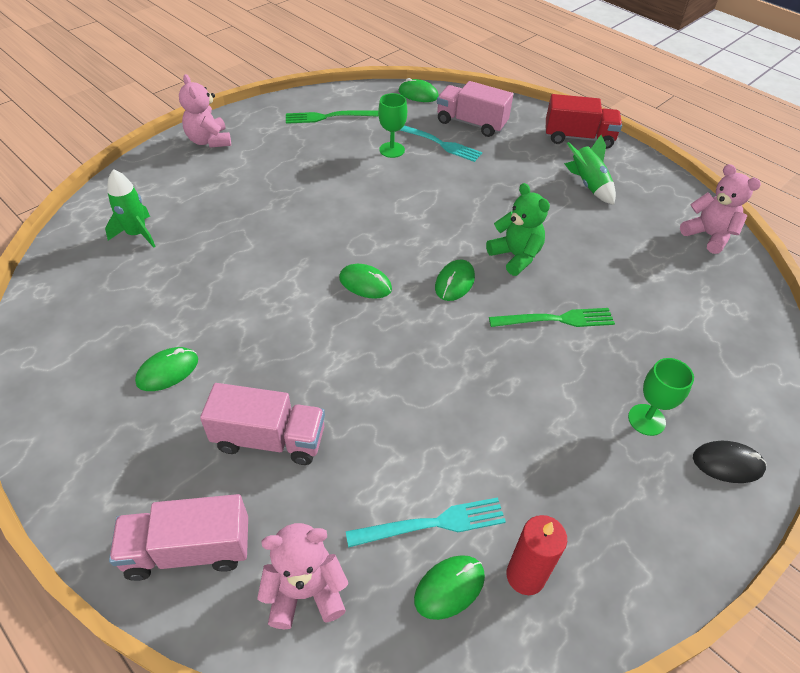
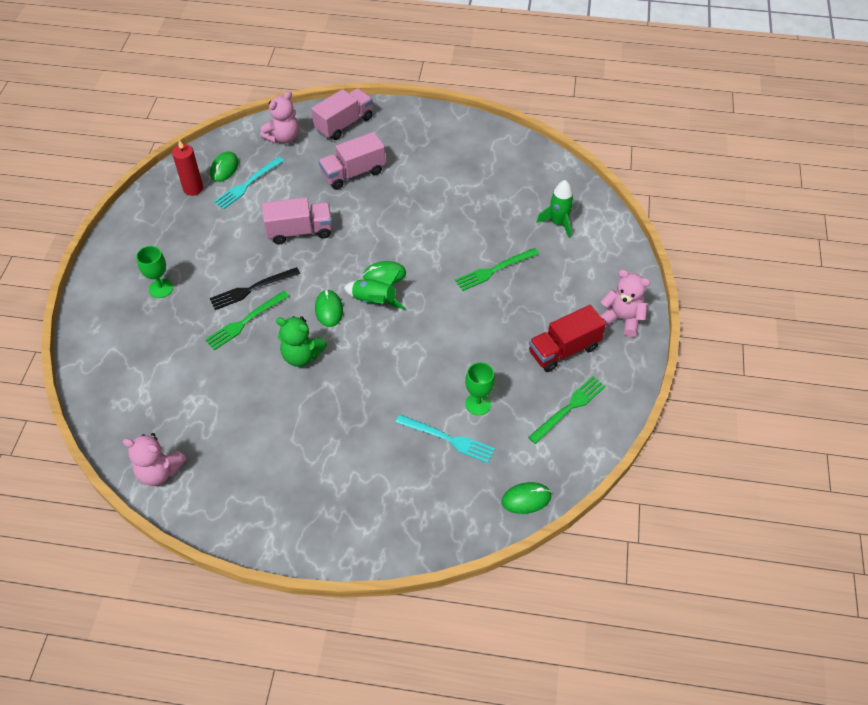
camera: 145 degrees right, 5 degrees up
green mouse [135,347,198,391] -> none
turquoise fork [400,125,482,162] -> turquoise fork turned 150 degrees counterclockwise [395,414,495,463]
pink truck [437,81,513,137] -> pink truck moved to [262,197,332,244]
red truck [546,94,622,149] -> red truck moved to [529,305,606,372]
green rocket [564,135,616,205] -> green rocket moved to [344,270,405,309]
black mouse [693,441,766,483] -> none
none -> black fork [210,267,300,310]
none -> green fork [455,248,539,291]

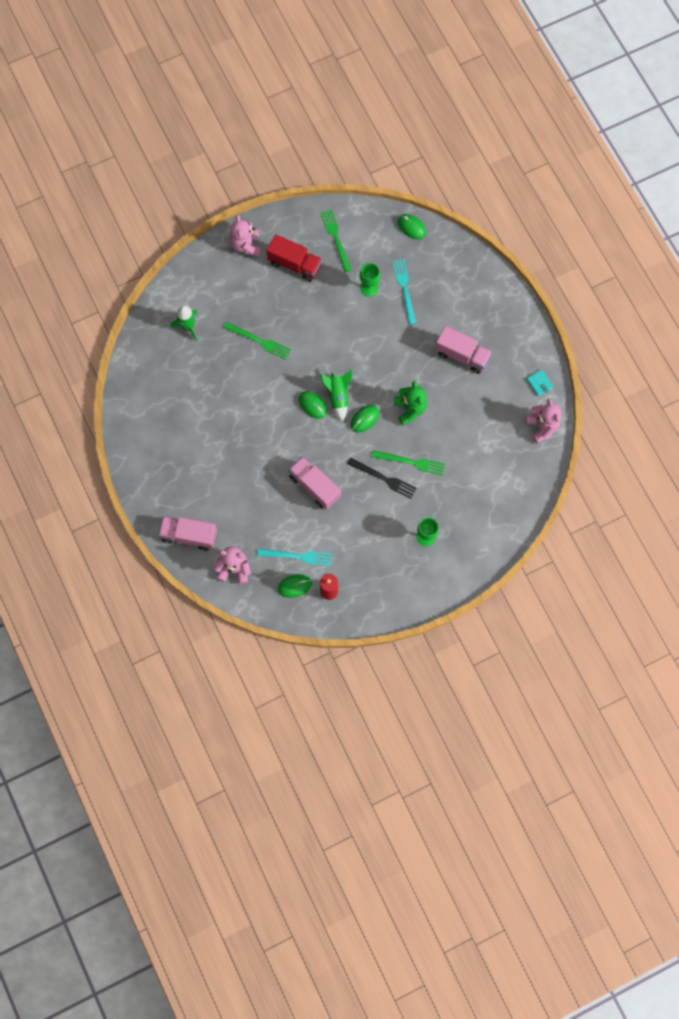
camera: 125 degrees left, 20 degrees up
pink truck [319,132,386,190] -> pink truck moved to [435,326,492,374]
green fork [528,376,606,444] -> green fork turned 60 degrees clockwise [320,209,352,272]
none -> turquoise wallet [526,370,553,396]

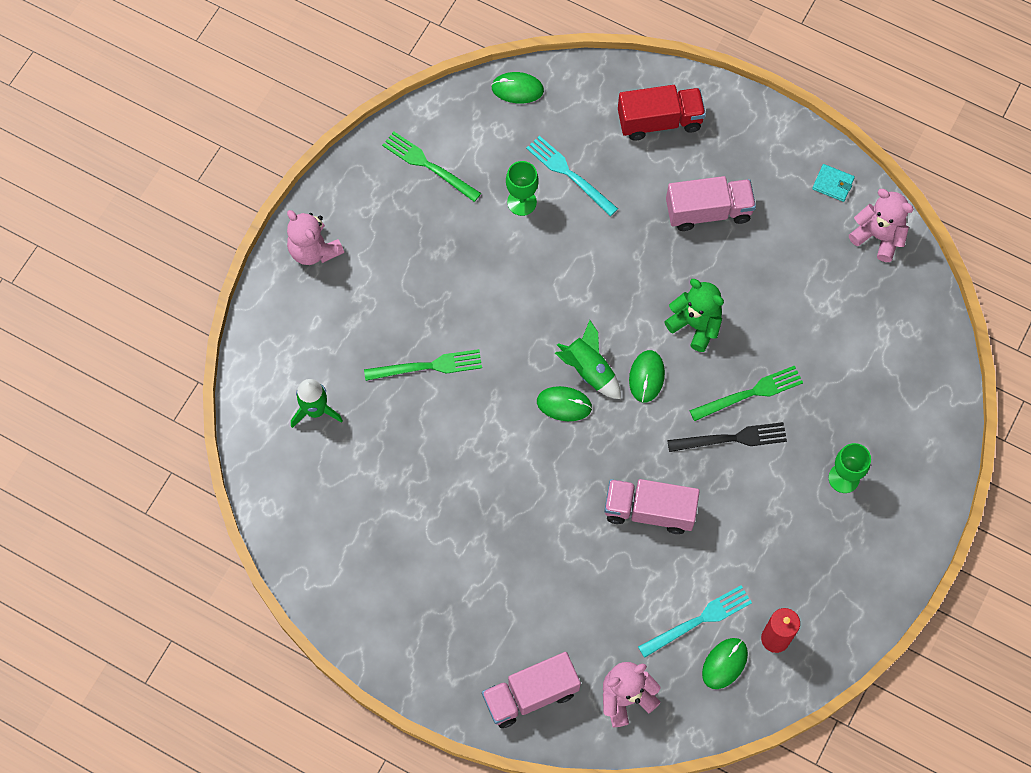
camera: 35 degrees left, 5 degrees down
red truck [266,234,322,282] -> red truck moved to [618,85,706,141]

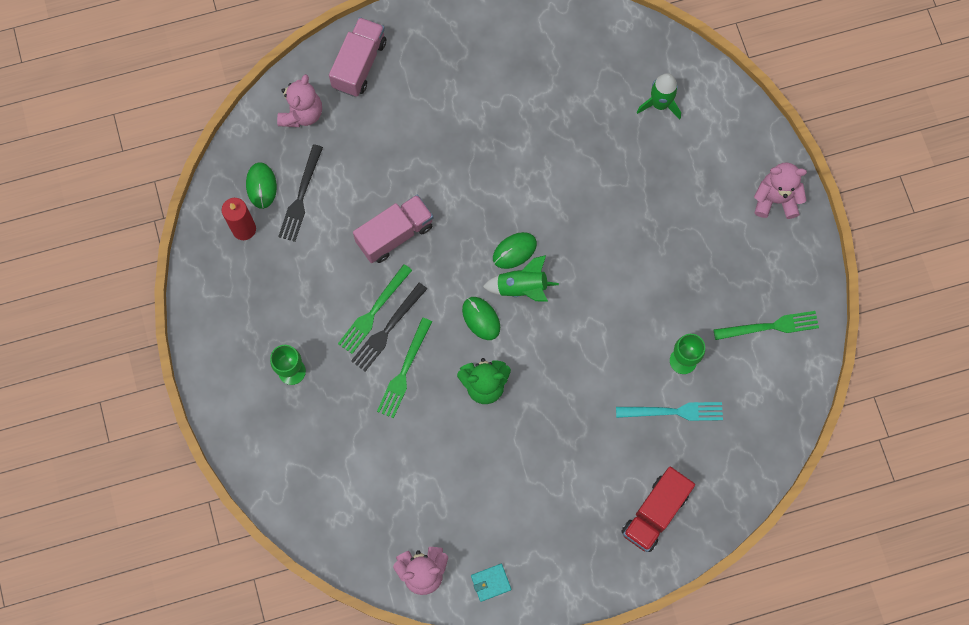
camera: 135 degrees right, 5 degrees up
green fork [364,349,482,381] -> green fork moved to [338,264,412,354]
green mouse [491,72,544,104] -> none
turquoise fork [638,585,752,658] -> black fork [278,144,323,242]
pink truck [666,176,756,231] -> none

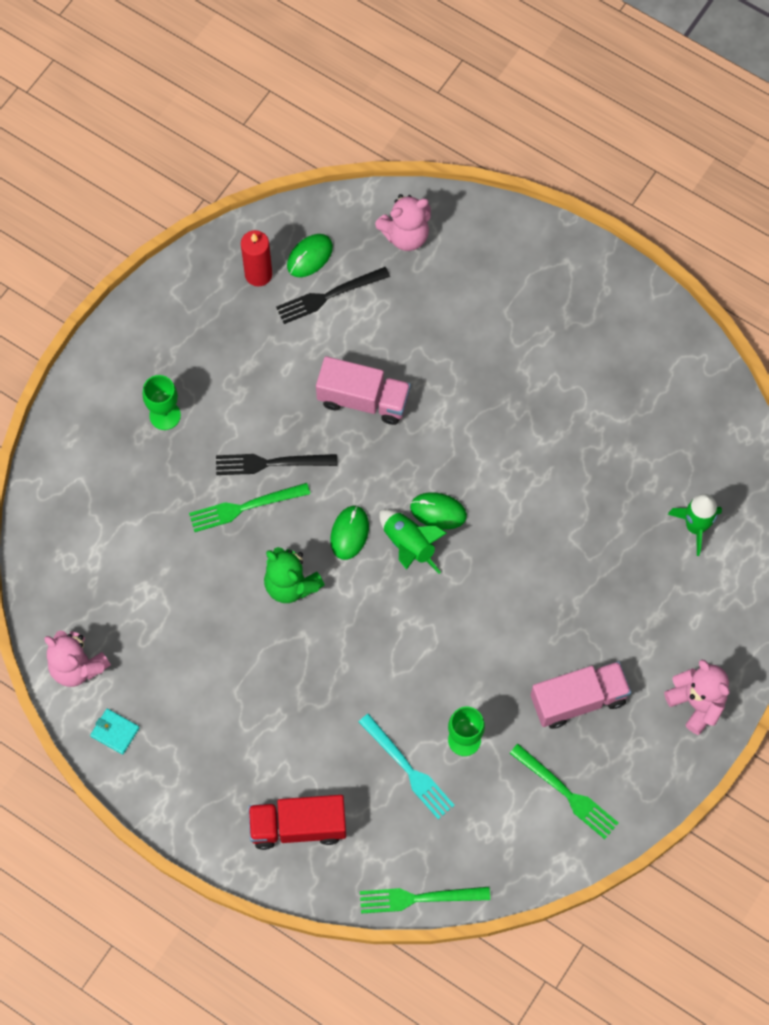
camera: 50 degrees right, 5 degrees down
pink truck [329,17,386,97] -> pink truck moved to [531,661,631,729]
green fork [338,264,412,354] -> green fork moved to [360,887,490,914]

